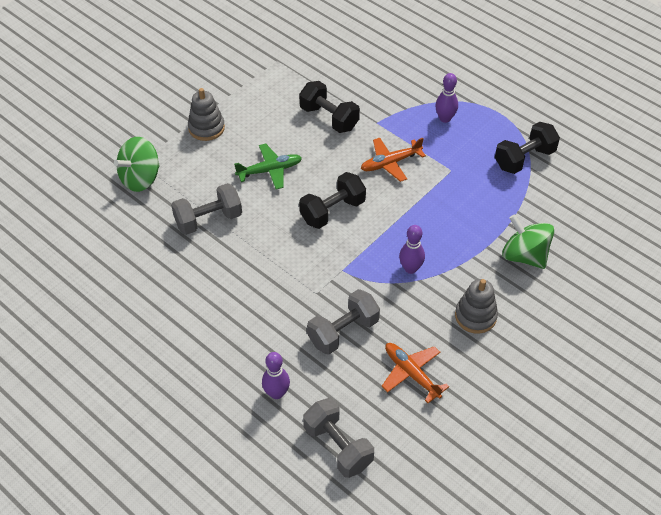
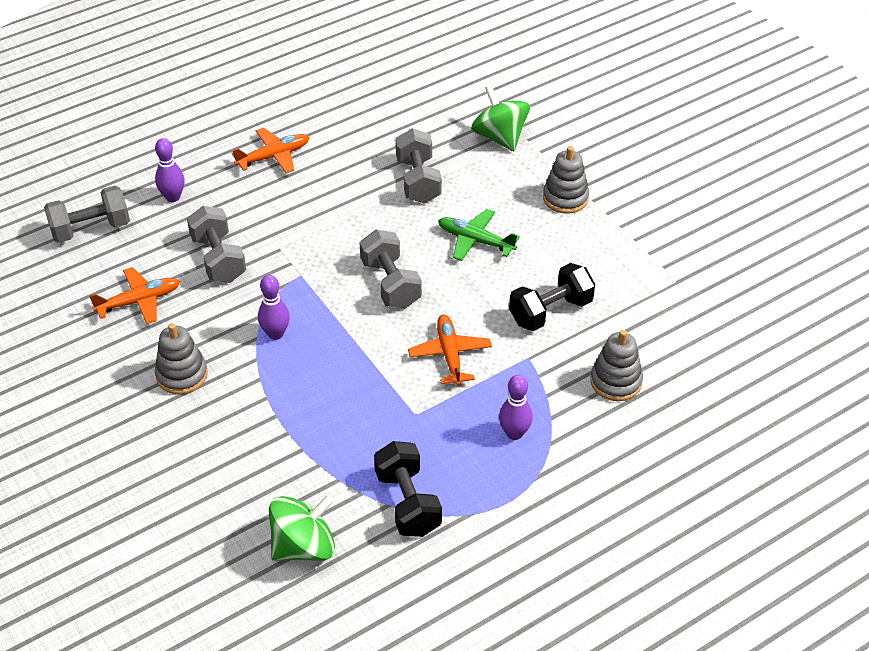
camera: 105 degrees right, 5 degrees down
green plane [234,144,302,189] -> green plane turned 120 degrees clockwise [438,209,520,261]
black dumbbell [299,172,366,229] -> grey dumbbell [360,230,422,309]
green spinning top [502,214,554,269] -> green spinning top moved to [269,495,335,561]
none -> orange plane [232,128,309,173]
none -> grey stacking toy [590,330,643,401]

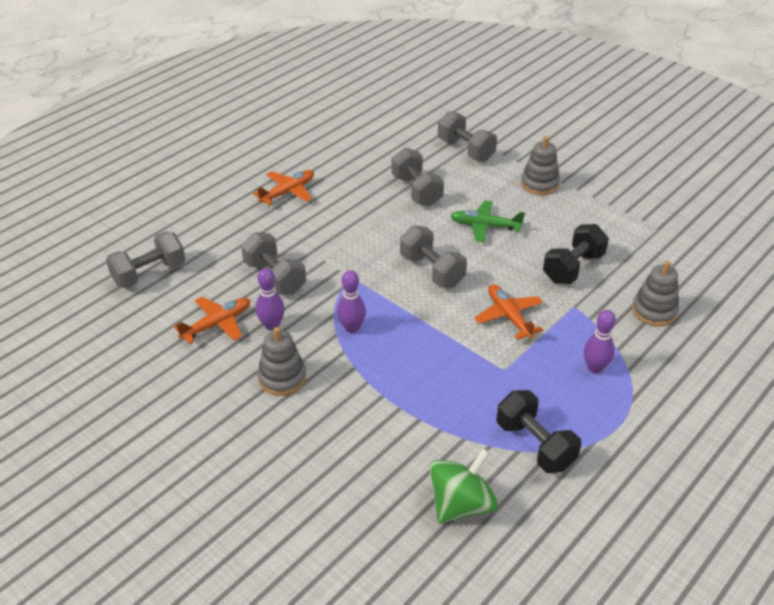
camera: 15 degrees left, 5 degrees down
purple bowling pin [155,138,185,202] -> purple bowling pin moved to [256,268,285,331]
green spinning top [471,85,530,151] -> grey dumbbell [438,111,497,162]

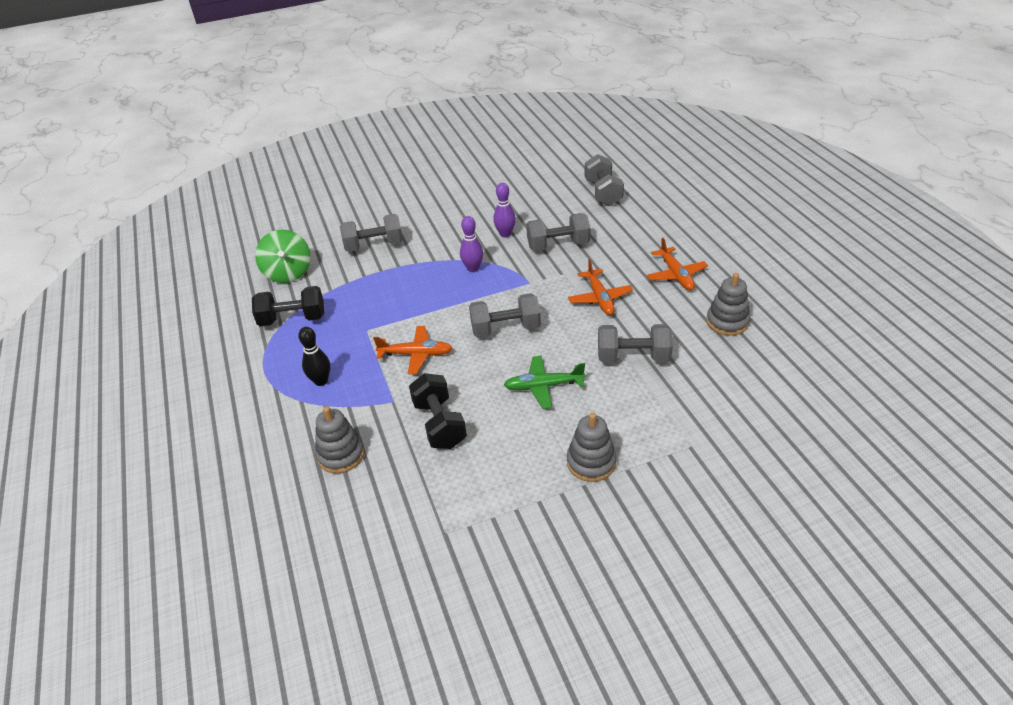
camera: 120 degrees right, 0 degrees up
orange plane [174,297,250,344] -> orange plane moved to [568,259,633,315]
grey stacking toy [258,327,307,396] -> grey stacking toy moved to [706,273,750,336]
grey dumbbell [438,111,497,162] -> grey dumbbell moved to [340,214,403,252]
green plane [450,200,525,242] -> green plane turned 135 degrees counterclockwise [504,356,585,409]
purple bowling pin [584,310,616,374] -> black bowling pin [298,327,330,386]

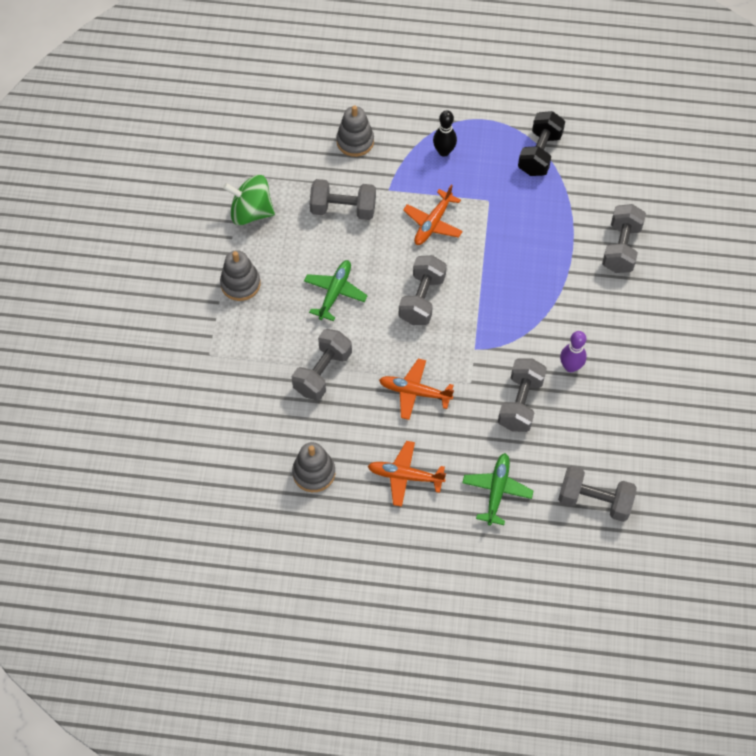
camera: 115 degrees right, 20 degrees up
green spinning top [255,229,311,283] -> green spinning top moved to [223,175,275,225]
black dumbbell [409,373,467,449] -> grey dumbbell [309,179,376,220]
purple bowling pin [460,216,483,272] -> none
none -> green plane [462,453,533,526]

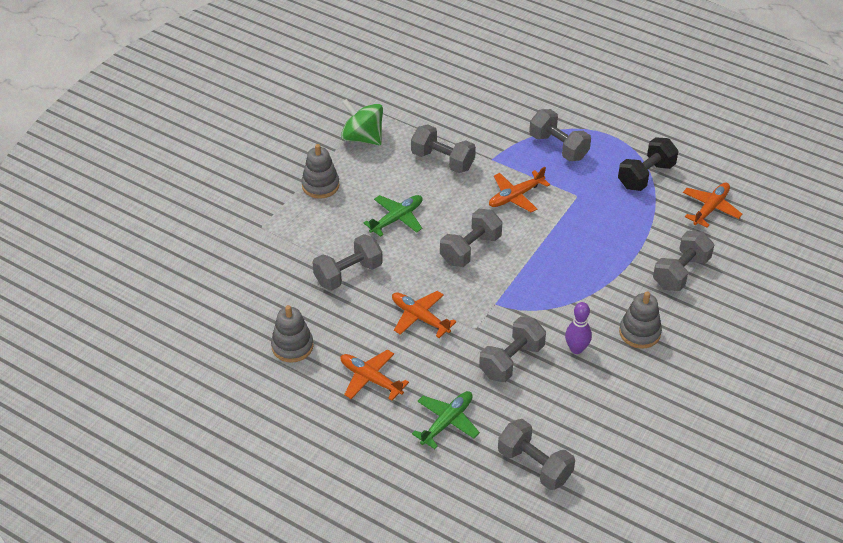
camera: 25 degrees right, 15 degrees down
grey stacking toy [336,105,374,157] -> grey stacking toy moved to [619,291,662,349]
black bowling pin [433,110,457,157] -> grey dumbbell [529,109,591,161]
none -> orange plane [683,182,742,228]

